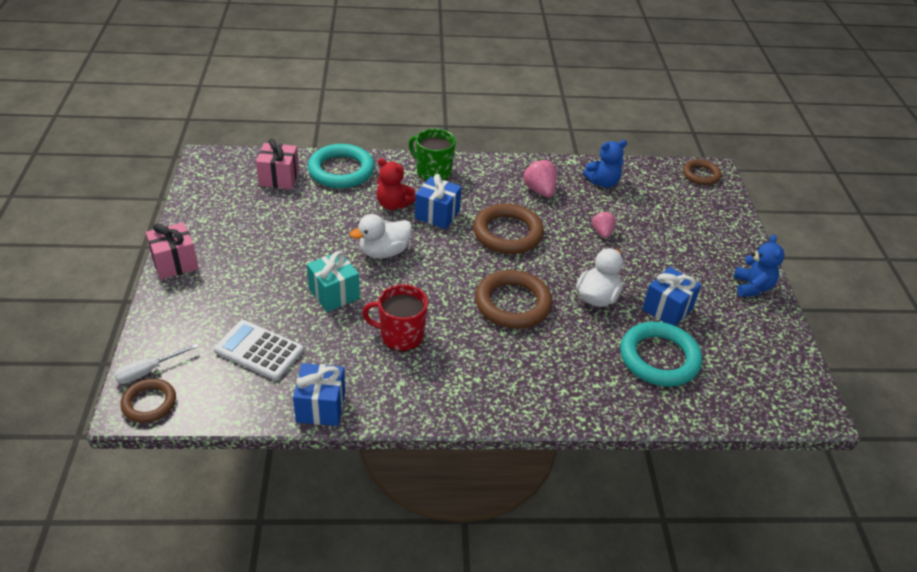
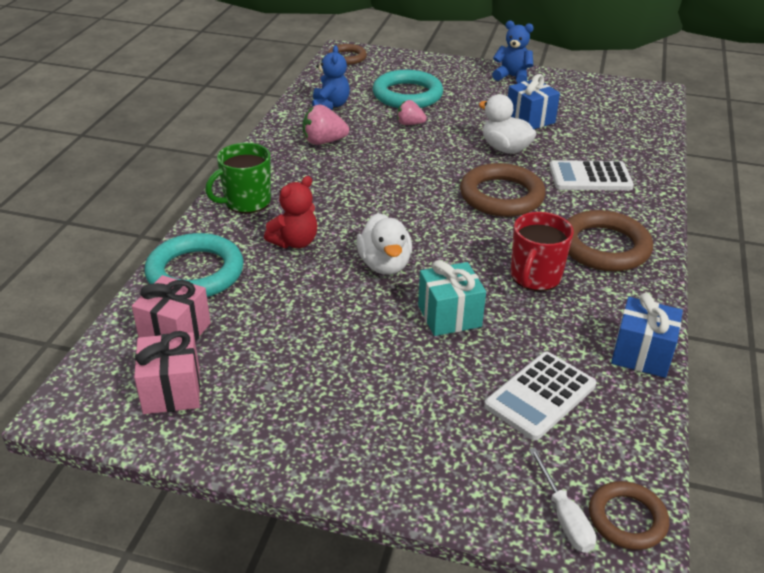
camera: 70 degrees left, 5 degrees down
pink gift [146,222,199,279] -> pink gift moved to [134,331,200,414]
blue gift [415,174,462,229] -> none
brown ring [473,203,544,254] -> brown ring moved to [567,210,653,272]
turquoise ring [620,322,702,387] -> turquoise ring moved to [373,70,443,108]
none -> white calculator [549,160,634,190]

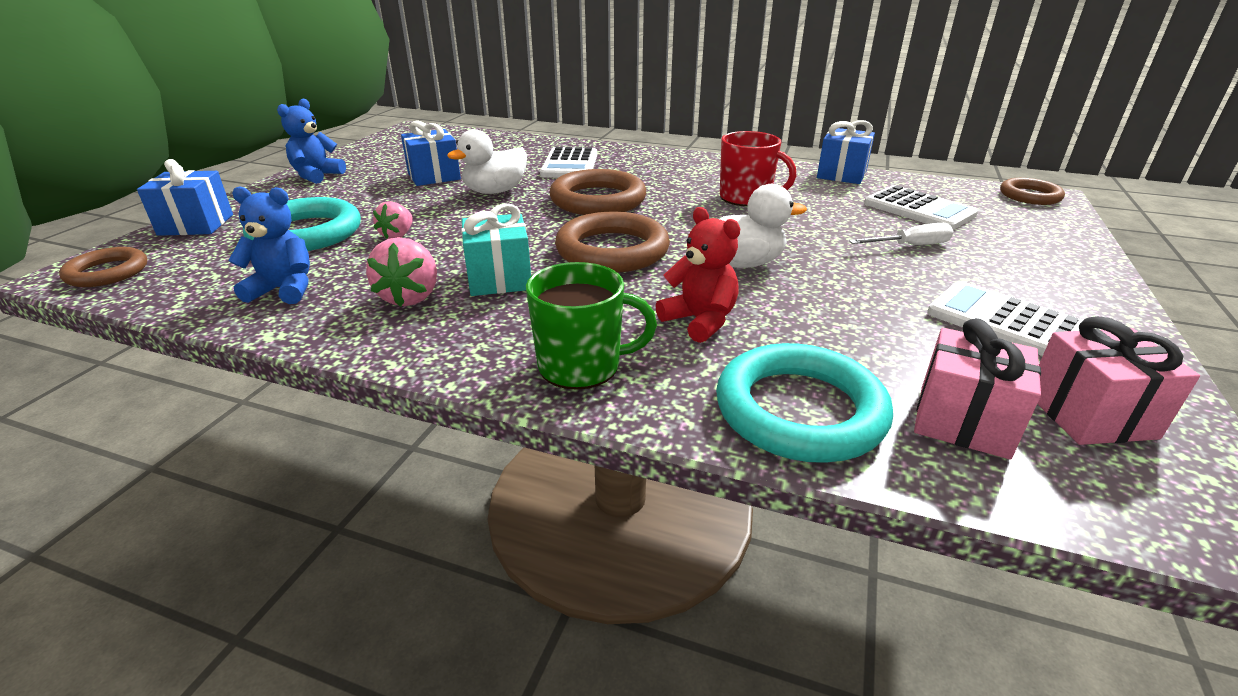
camera: 85 degrees left, 5 degrees down
green mug [205,143,271,213] -> green mug turned 60 degrees counterclockwise [526,262,657,390]
turquoise gift [418,260,486,336] -> turquoise gift moved to [461,203,531,296]
white screwdriver [529,448,596,553] -> white screwdriver moved to [849,223,954,245]
brown ring [567,210,653,272] -> brown ring moved to [555,212,670,273]
none -> blue gift [137,159,233,236]
none -> white calculator [927,281,1083,356]

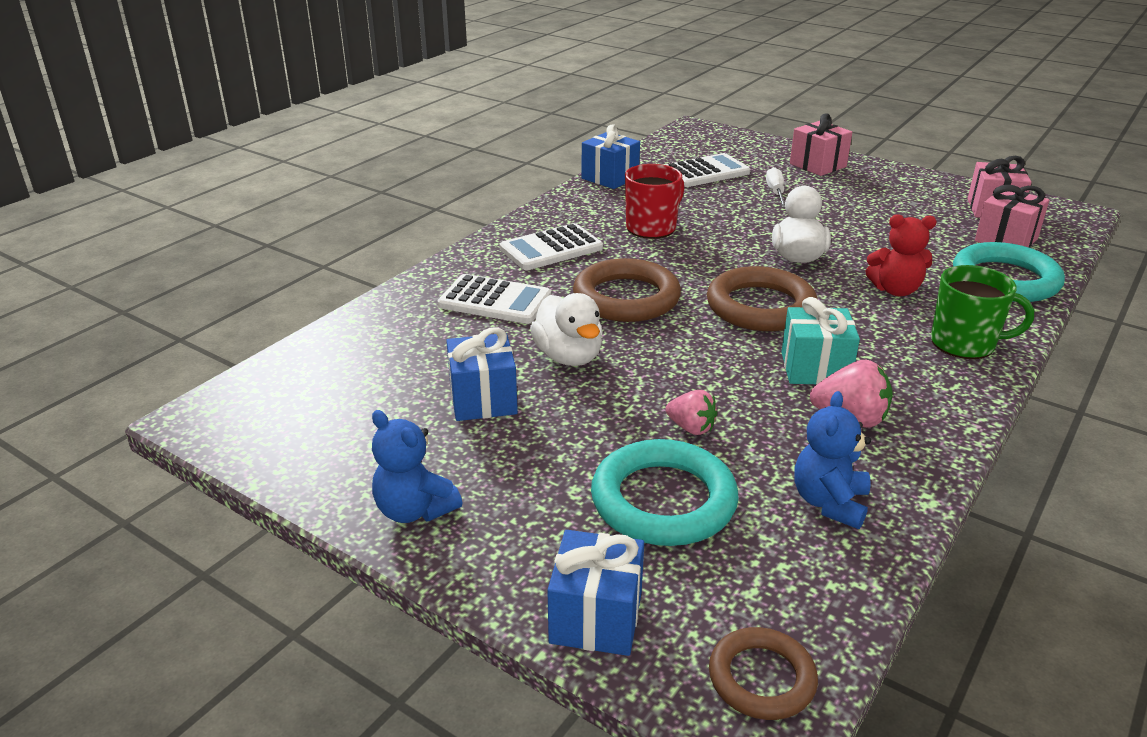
camera: 75 degrees left, 0 degrees up
green mug [526,262,657,390] -> green mug turned 90 degrees clockwise [931,265,1034,359]
red teddy bear [656,207,740,343] -> red teddy bear turned 150 degrees counterclockwise [865,214,937,296]
white calculator [927,281,1083,356] -> white calculator moved to [500,223,603,270]
brown ring [1000,178,1065,205] -> none
none -> pink gift [790,114,852,176]

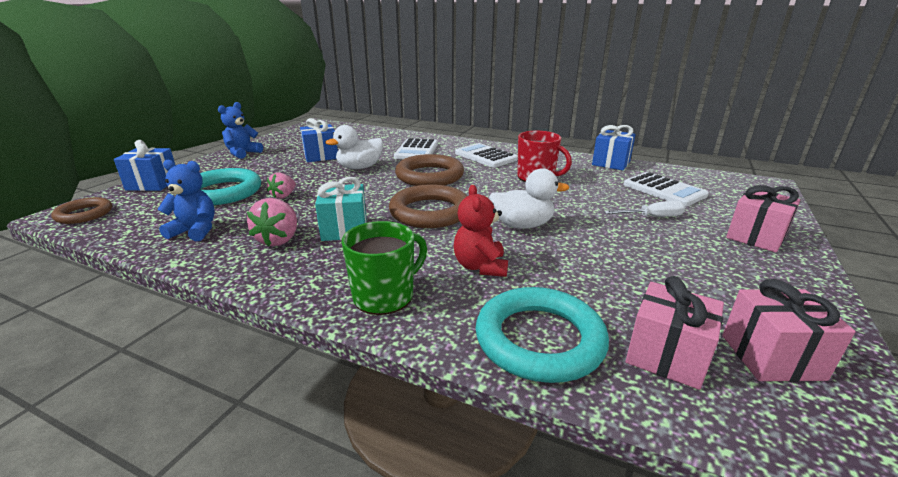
camera: 80 degrees right, 5 degrees down
green mug [931,265,1034,359] -> green mug turned 135 degrees counterclockwise [342,221,427,315]

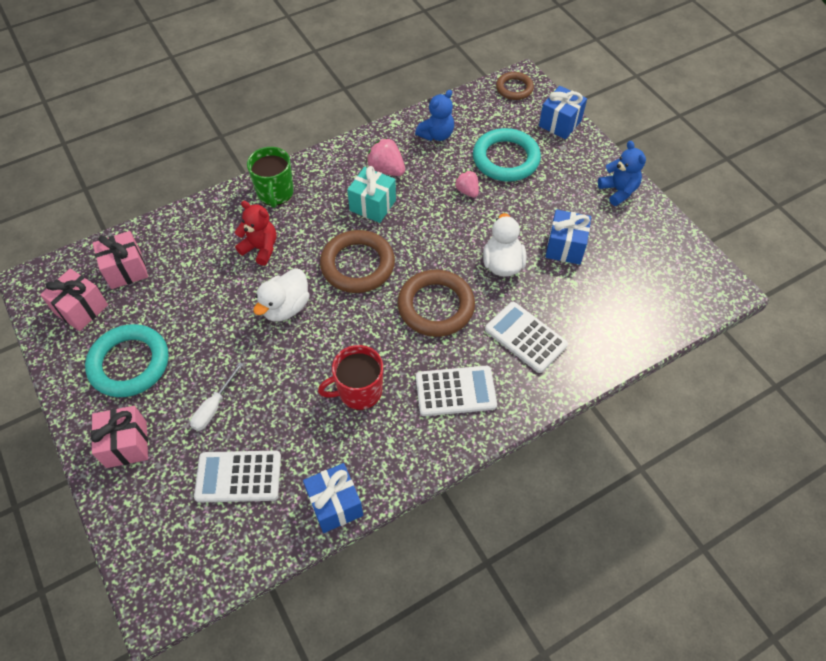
camera: 125 degrees right, 30 degrees up
turquoise ring [475,287,609,383] -> turquoise ring moved to [85,324,168,397]

